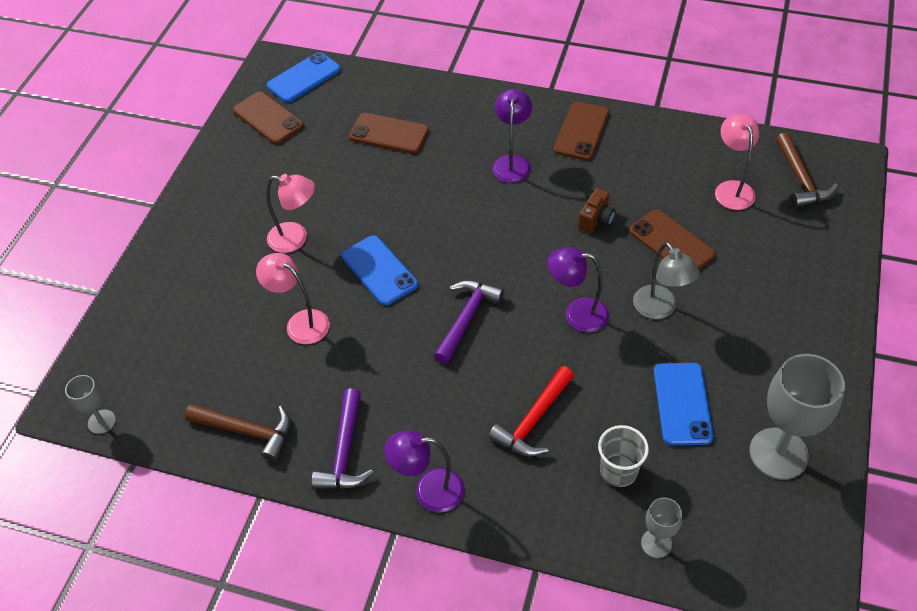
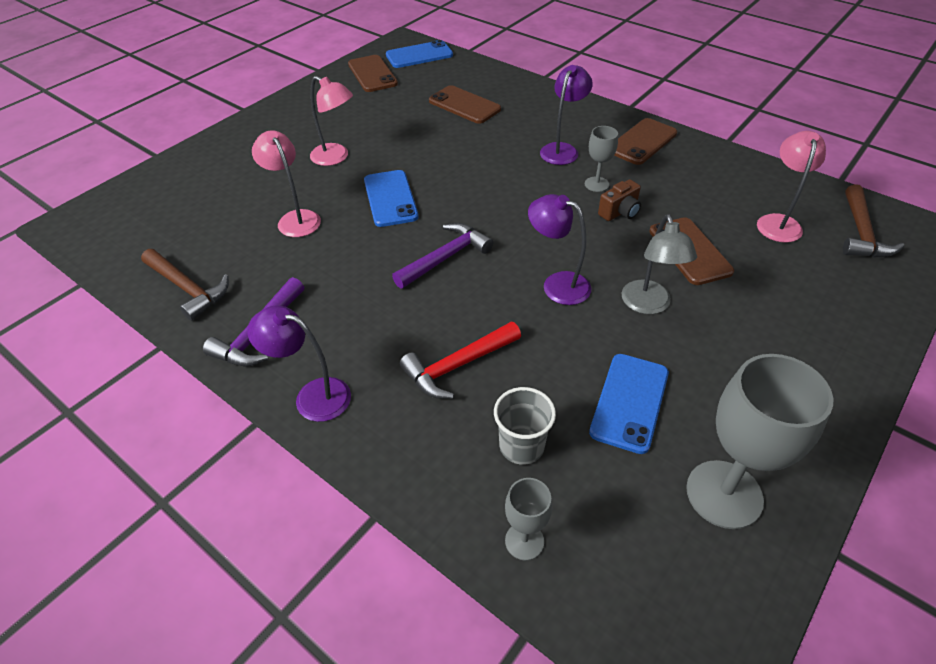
camera: 20 degrees right, 5 degrees down
grey goblet [65,375,116,434] -> grey goblet moved to [585,126,618,192]

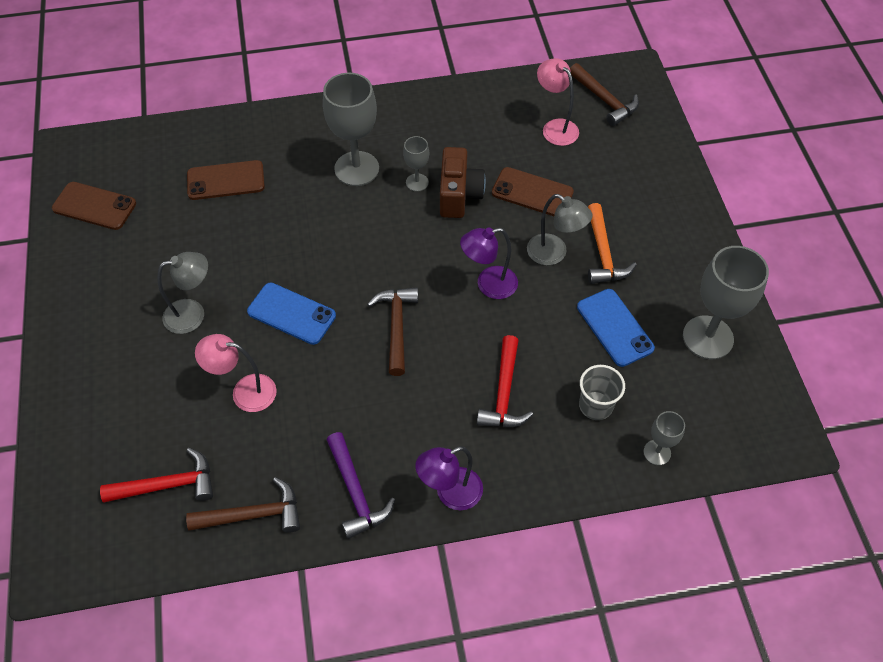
camera: 50 degrees left, 10 degrees up
pink lamp [310,76,353,166] -> grey lamp [157,252,208,334]
blue phone [386,40,453,68] -> none
purple hammer [392,223,494,289] -> brown hammer [367,287,418,376]
purple lamp [540,65,593,165] -> grey goblet [323,73,379,186]
brown camera [598,179,641,221] -> brown camera [440,147,486,218], size x1.64
brown phone [614,118,677,165] -> none
none -> red hammer [100,448,213,502]
none -> orange hammer [588,203,637,284]

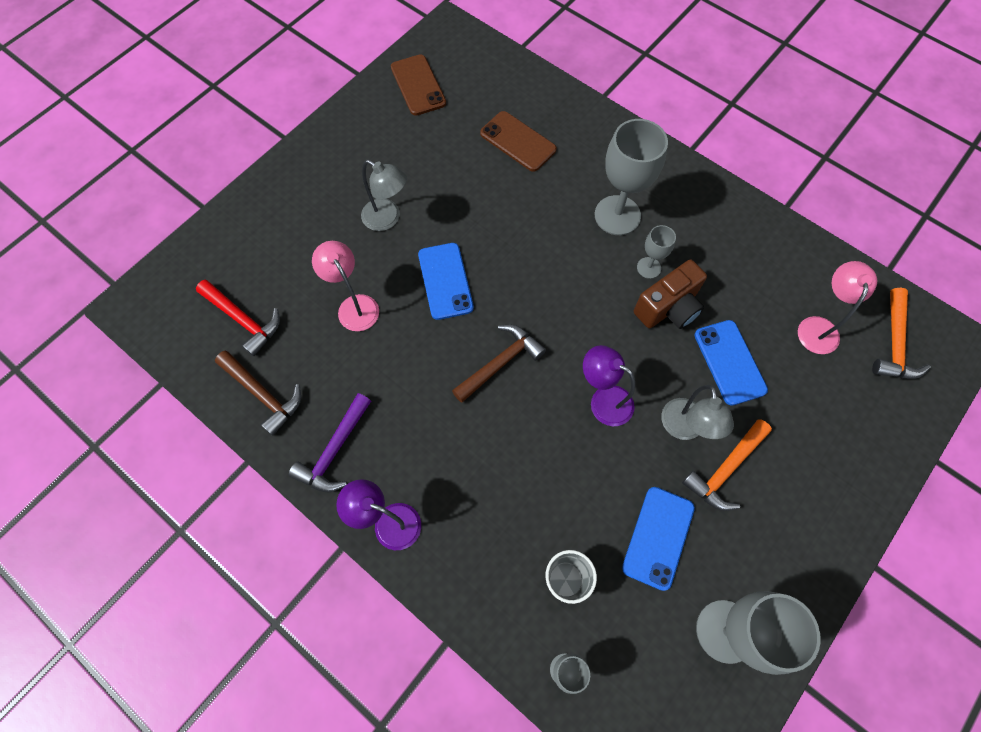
camera: 50 degrees right, 10 degrees up
red hammer [477,335,533,427] -> none
brown phone [492,167,574,216] -> blue phone [694,320,768,406]
brown hammer [570,63,639,126] -> orange hammer [872,288,931,379]

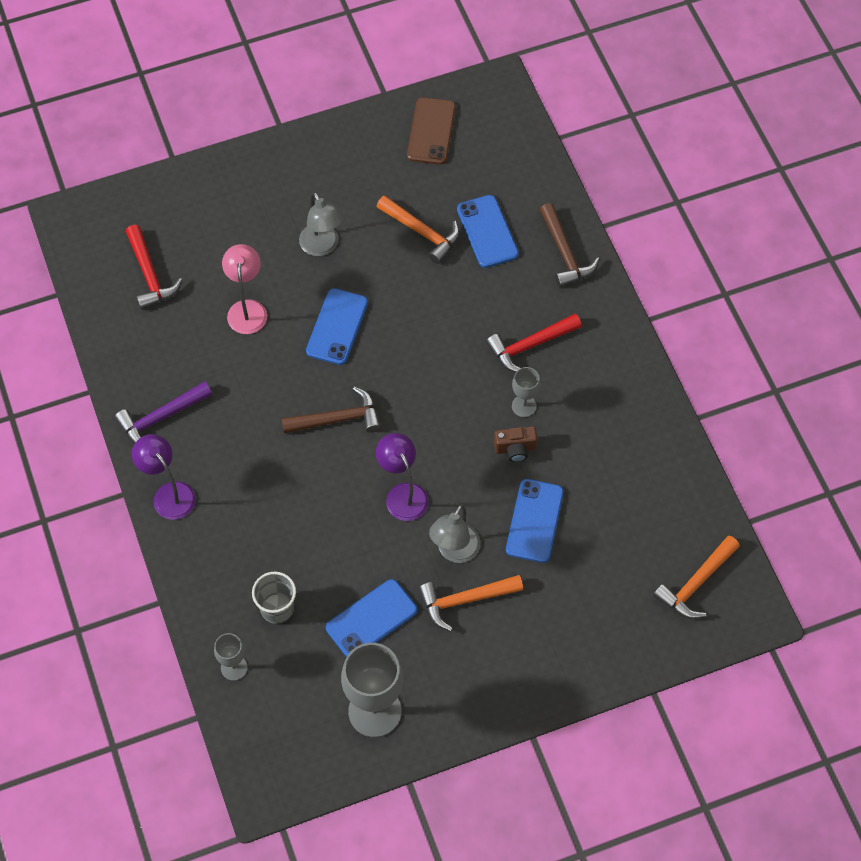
camera: 30 degrees right, 5 degrees down
brown hammer [215,351,301,436] -> brown hammer moved to [540,203,600,287]
brown phone [480,111,557,172] -> blue phone [457,195,519,268]
grey goblet [595,119,668,235] -> red hammer [486,314,582,373]
brown camera [634,260,707,329] -> brown camera [494,426,537,462], size x0.61
pink lamp [798,261,877,354] -> none
none -> orange hammer [376,195,460,264]

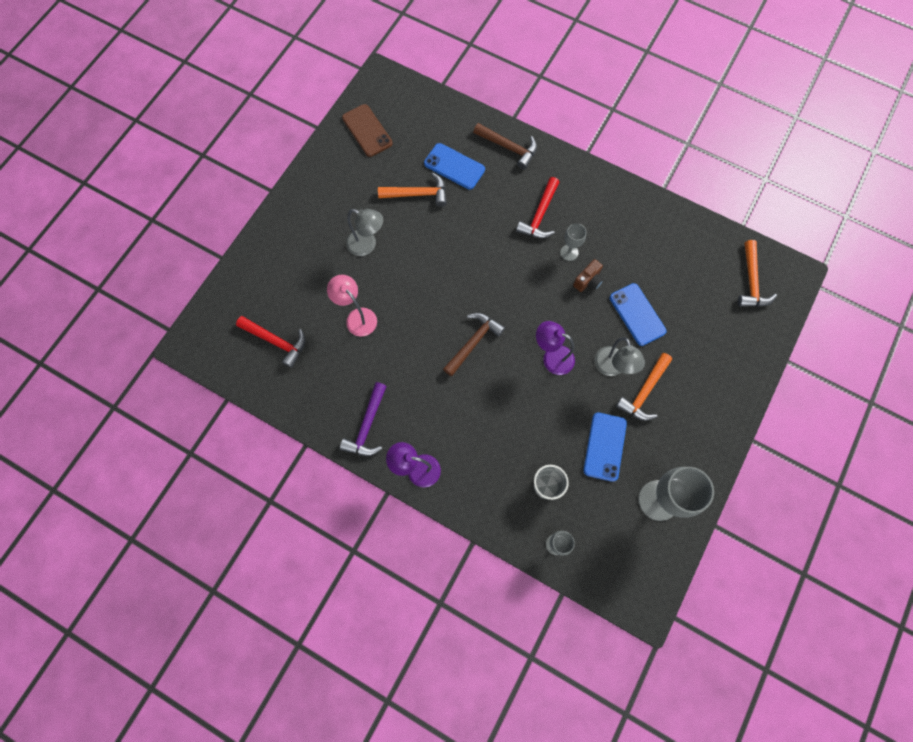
camera: 40 degrees left, 10 degrees up
blue phone [306,288,368,365] -> none

